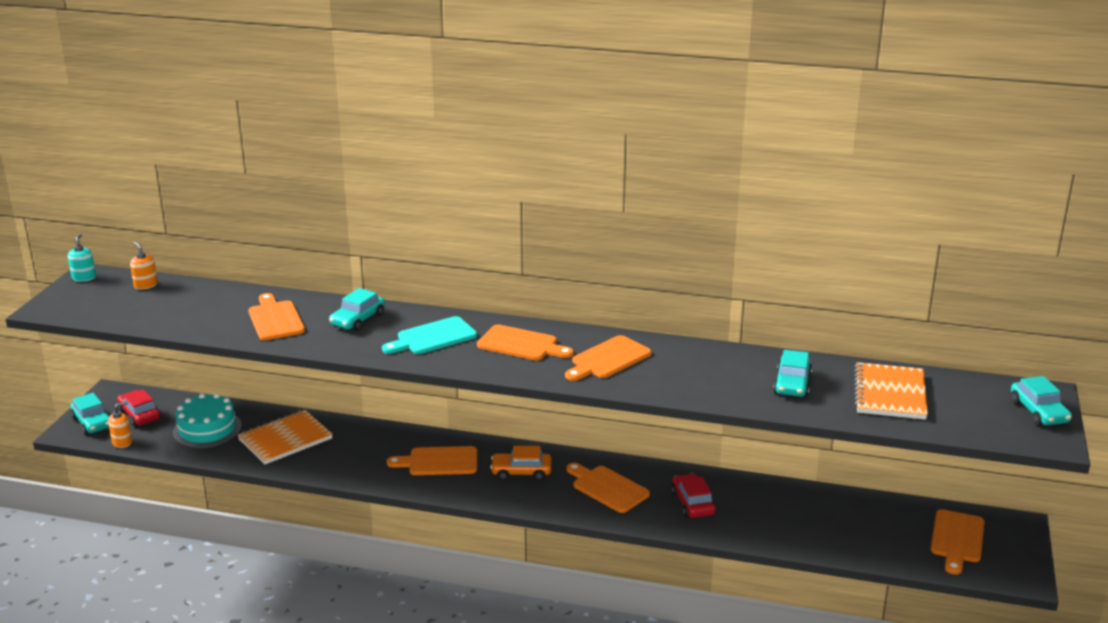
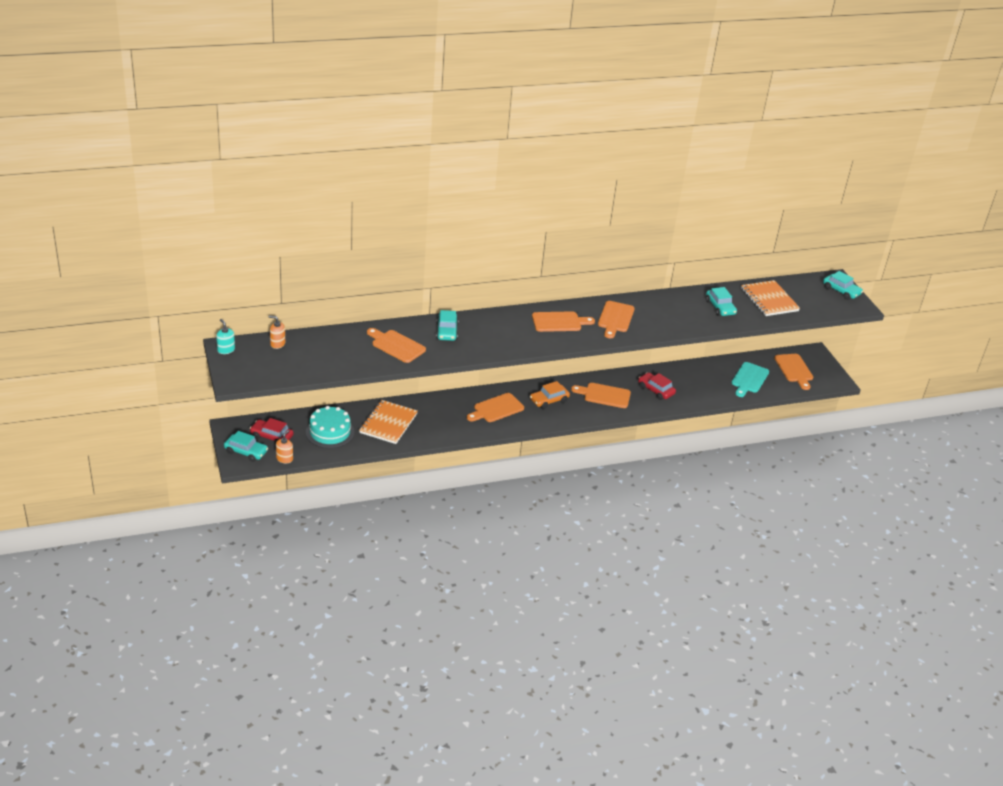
camera: 35 degrees left, 10 degrees up
turquoise cutting board [382,316,477,354] -> turquoise cutting board moved to [732,362,769,397]

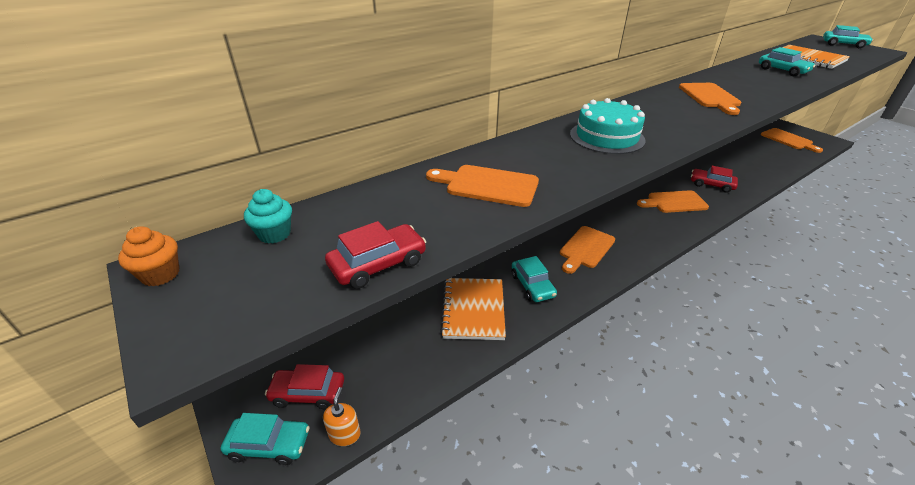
camera: 15 degrees left, 0 degrees up
turquoise soap dispenser [216,319,235,354] -> orange cupcake [118,226,179,286]
orange soap dispenser [269,315,285,349] -> turquoise cupcake [244,189,292,244]
turquoise cake [306,406,355,448] -> turquoise cake moved to [570,98,646,154]
turquoise car [436,310,458,341] -> turquoise car moved to [511,256,557,302]
orange car [530,381,570,409] -> none
orange cutting board [532,311,595,332] -> none
turquoise cutting board [732,362,769,397] -> none
none -> red car [325,221,426,289]

